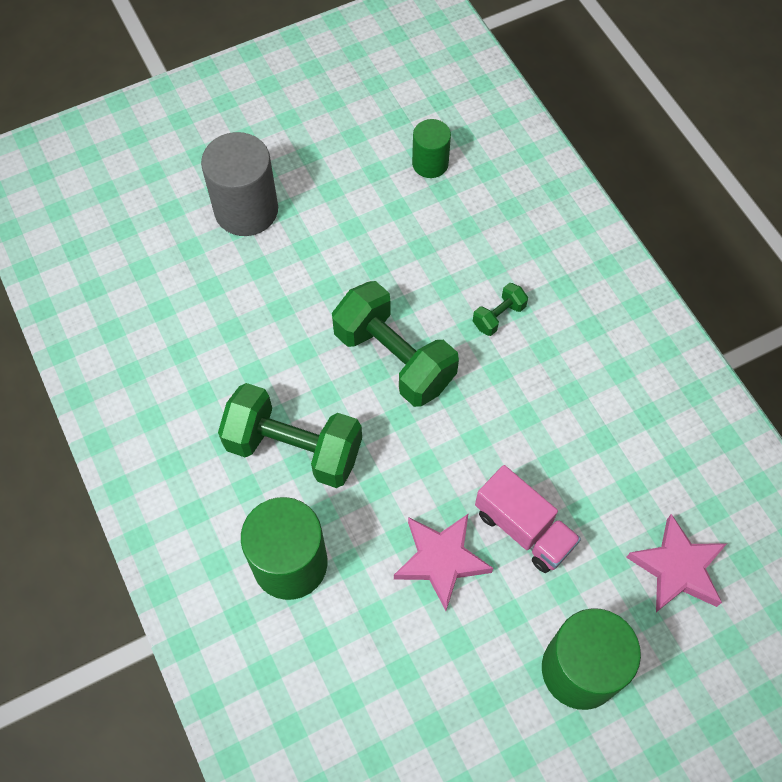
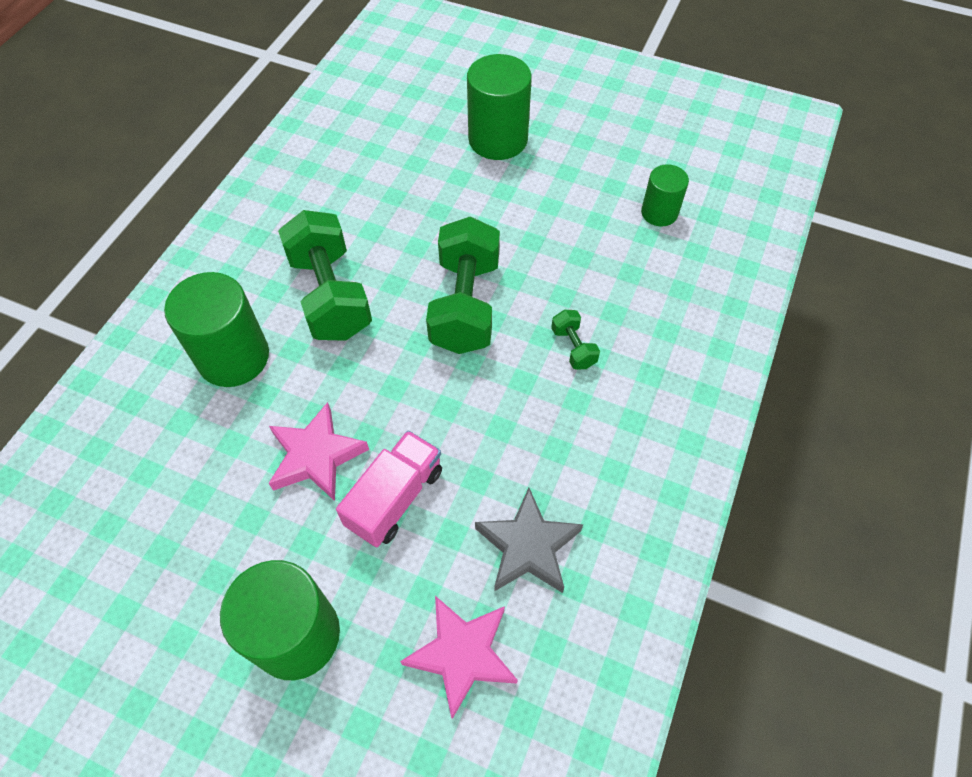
camera: 50 degrees right, 5 degrees down
grey cylinder [201,132,278,236] -> green cylinder [467,54,532,160]
green dumbbell [473,283,528,336] -> green dumbbell turned 60 degrees clockwise [551,310,600,369]
pink truck [475,465,581,573] -> pink truck turned 150 degrees counterclockwise [336,430,442,547]
none -> grey star [475,488,583,593]

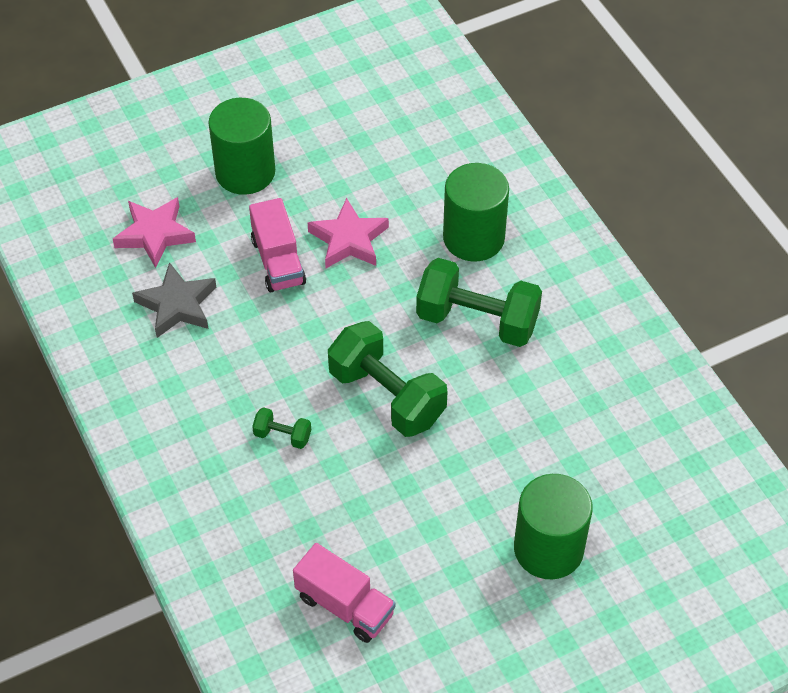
camera: 130 degrees right, 5 degrees down
green cylinder [641,164,689,227] -> pink truck [293,543,396,643]

